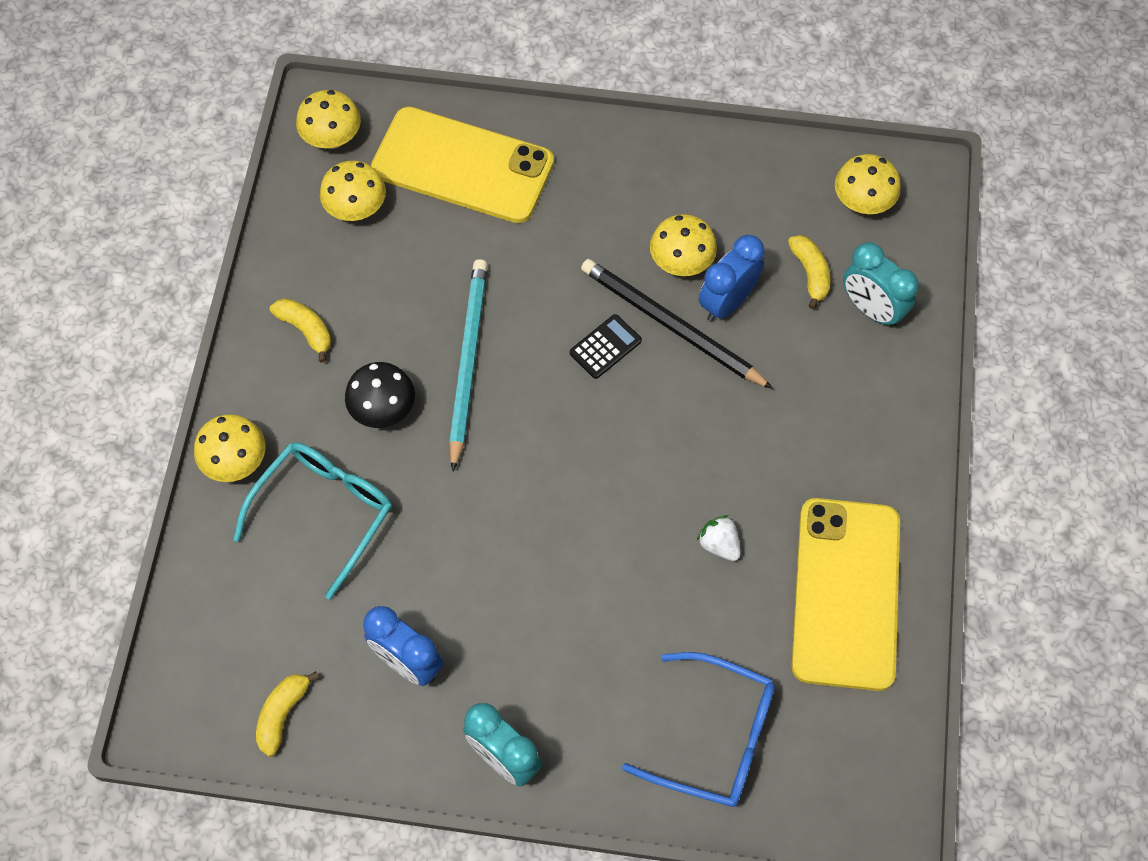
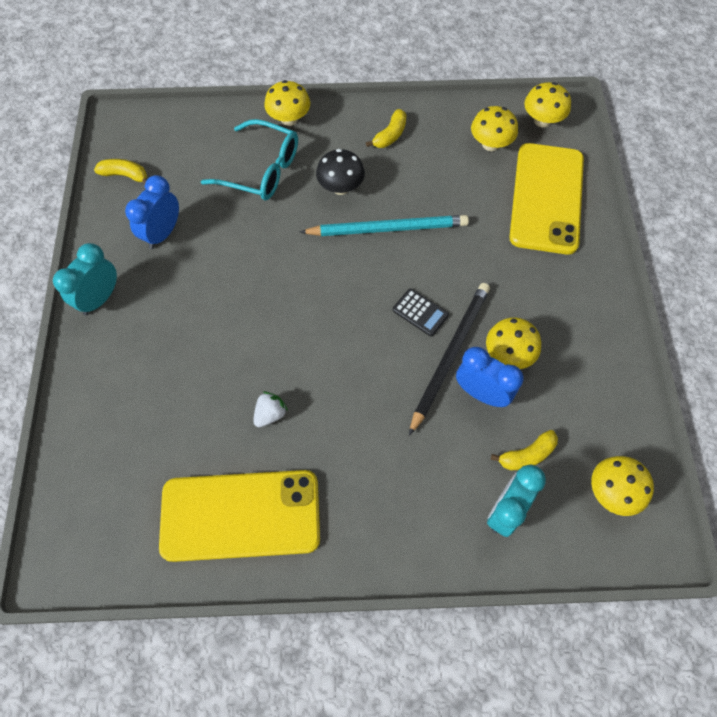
camera: 80 degrees right, 0 degrees up
blue glasses [622,652,775,807] -> none

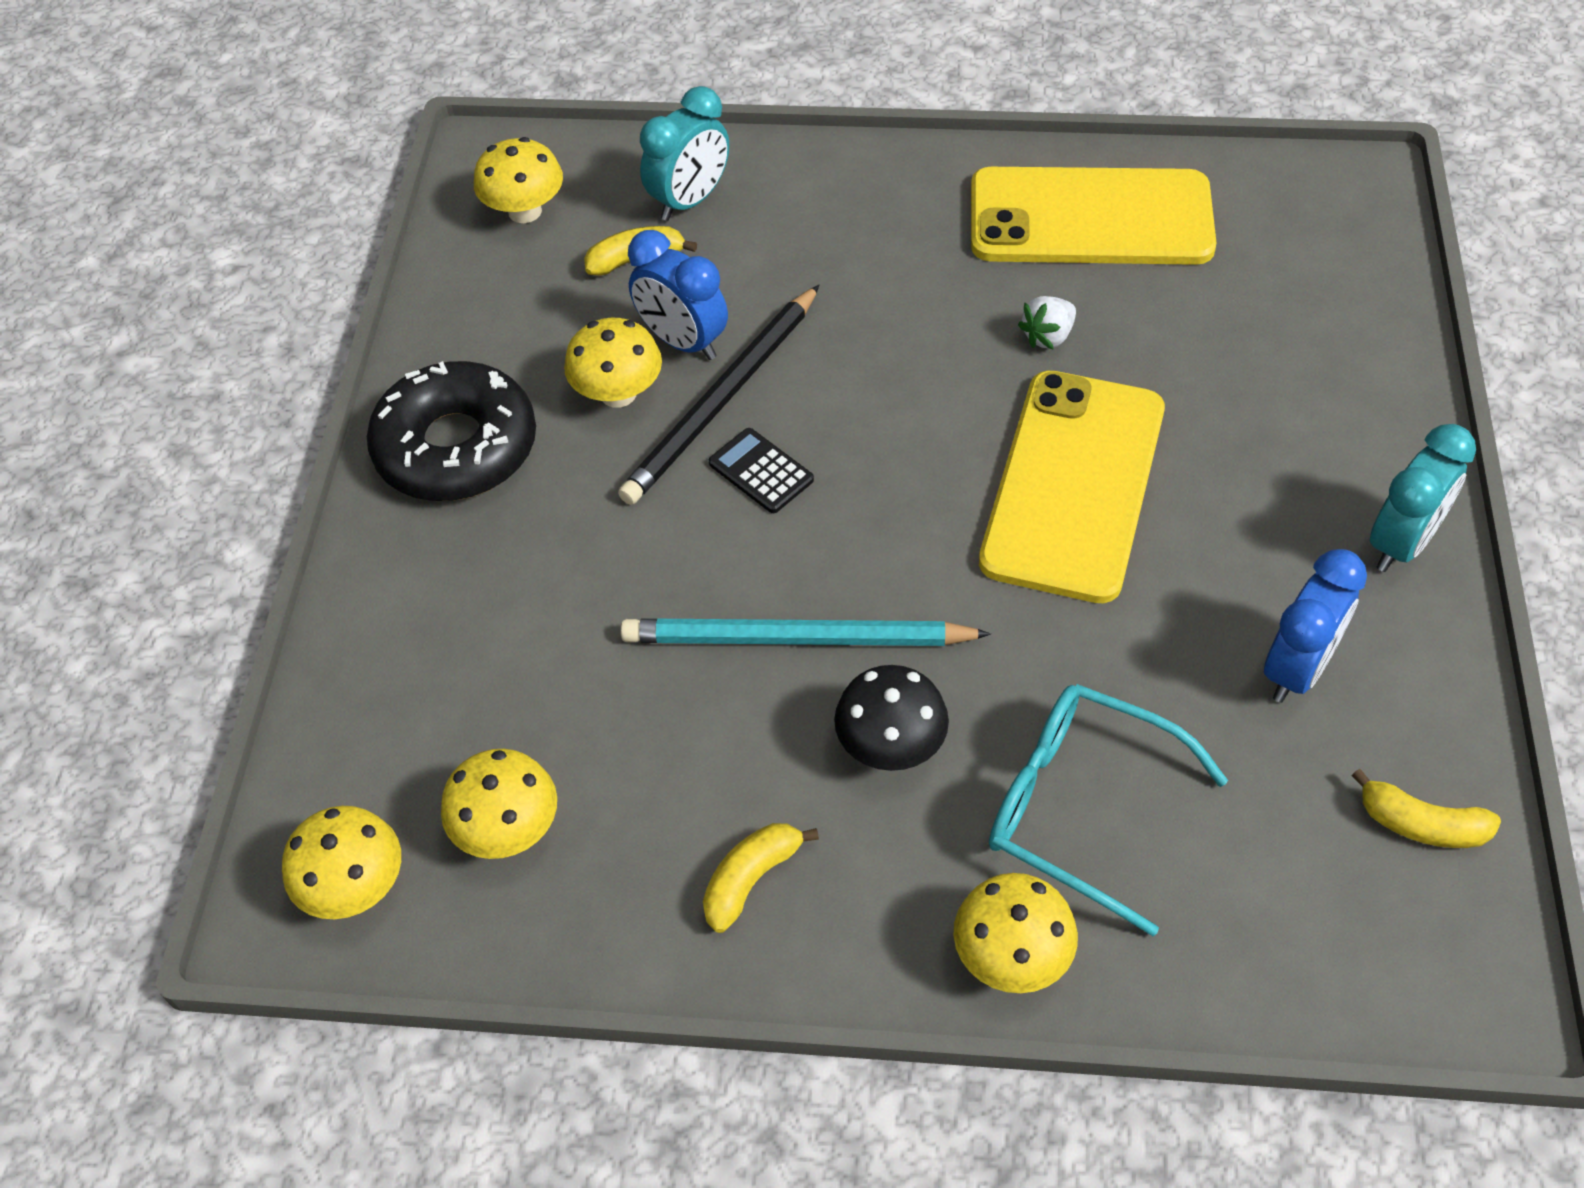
camera: 170 degrees left, 10 degrees down
yellow phone [509,143,584,255] -> yellow phone moved to [979,371,1165,603]
none -> black donut [367,361,536,501]

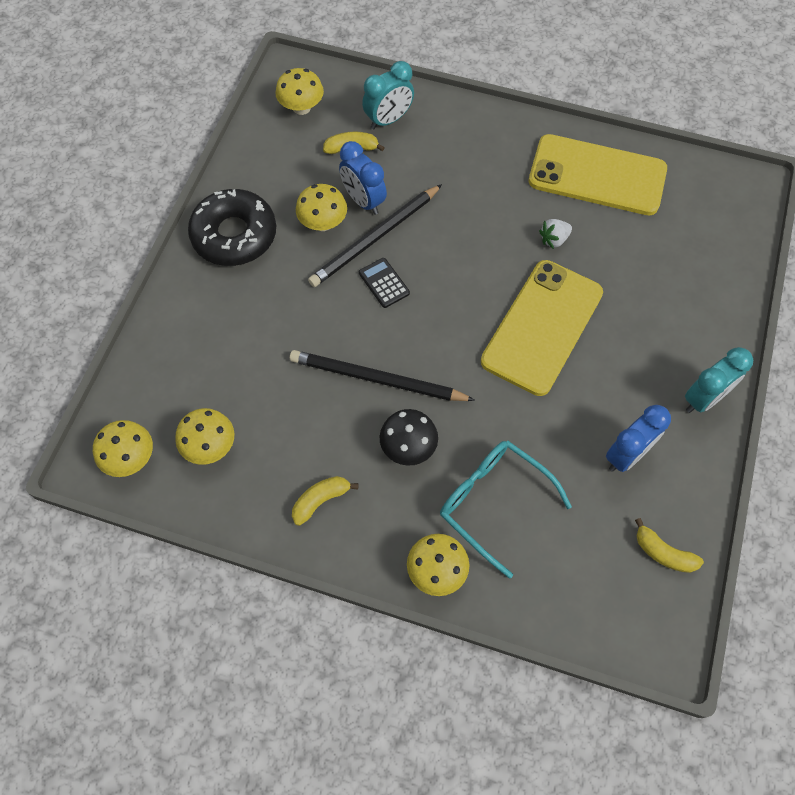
camera: 10 degrees right, 10 degrees up
turquoise pencil [620,618,991,646] -> black pencil [290,350,475,401]

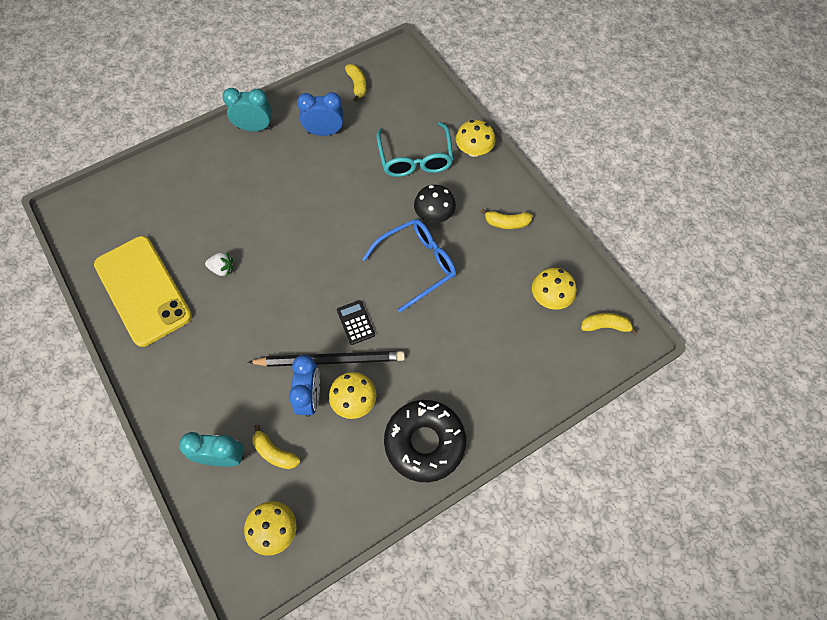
camera: 140 degrees left, 0 degrees up
yellow mushroom [93,420,153,477] -> yellow banana [581,313,638,335]
black pencil [290,350,475,401] -> blue glasses [362,219,456,312]
black calculator [359,258,410,308] -> black calculator turned 150 degrees clockwise [337,300,375,345]
yellow phone [481,260,603,396] -> none

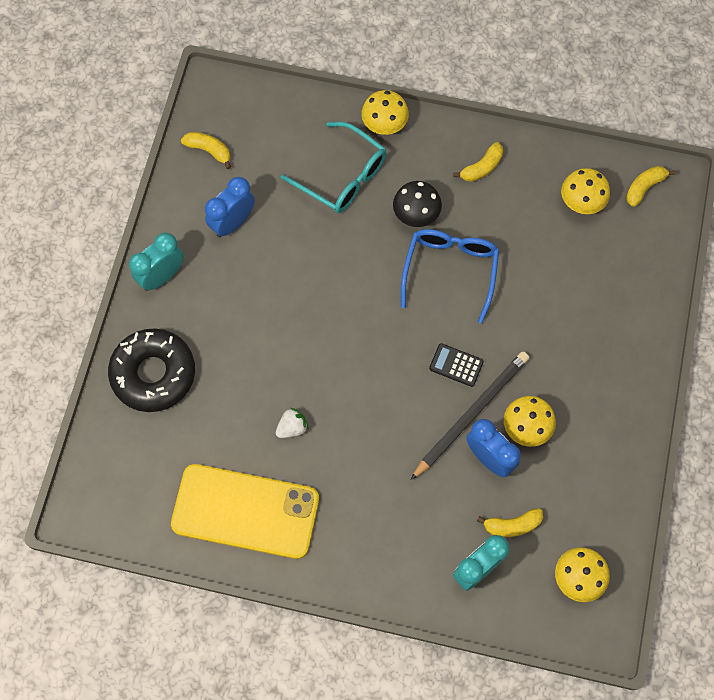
camera: 45 degrees left, 5 degrees up
black donut [384,400,466,482] -> black donut moved to [108,329,195,412]

